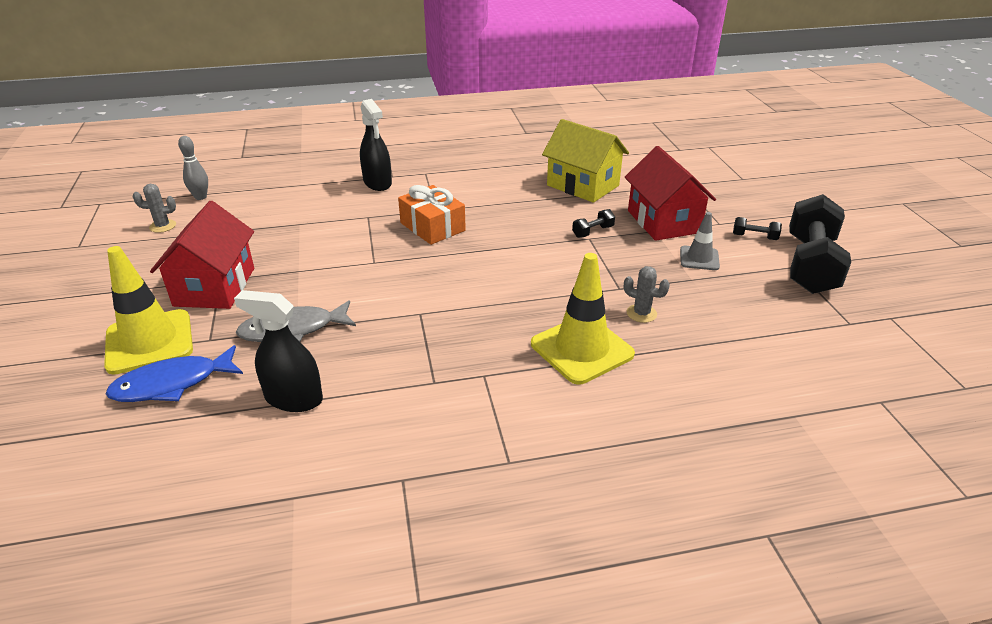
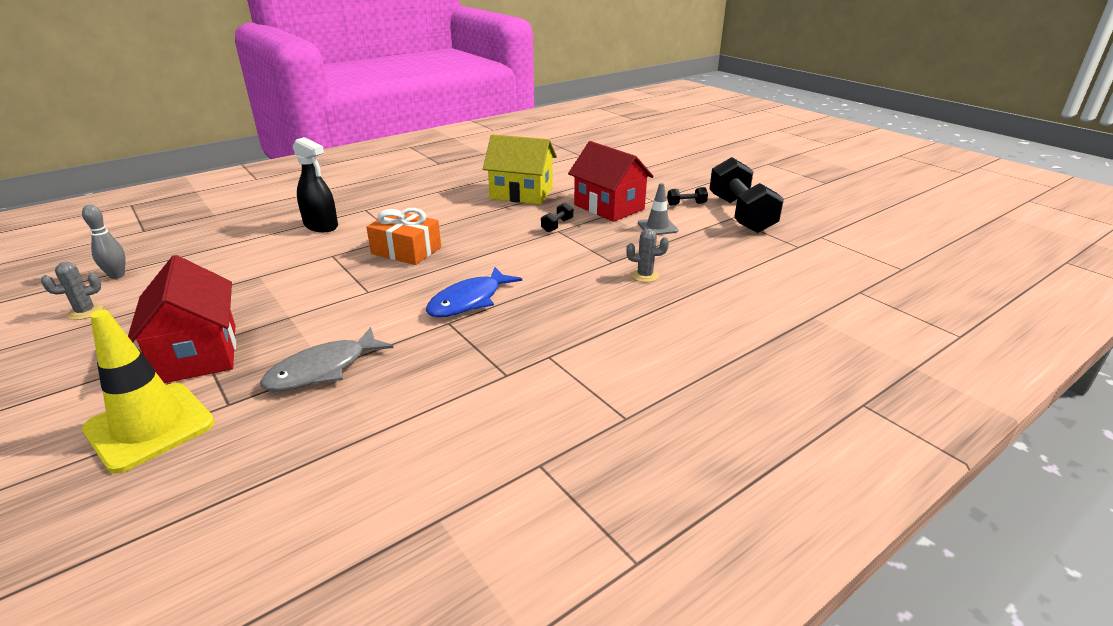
camera: 25 degrees left, 5 degrees down
blue fish [105,345,243,402] -> blue fish moved to [426,267,522,317]
black spray bottle [234,290,323,412] -> none
yellow traffic cone [531,253,635,384] -> none

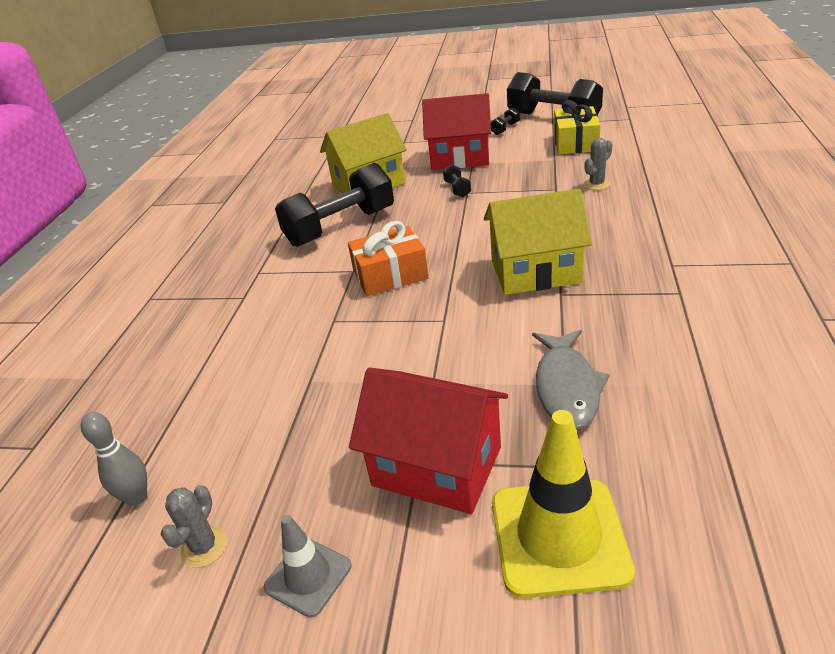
camera: 40 degrees left, 5 degrees up
black spray bottle [293,137,338,232] -> none
blue fish [426,267,522,317] -> yellow house [484,189,592,295]
grey traffic cone [638,183,678,235] -> grey traffic cone moved to [263,515,351,618]
none -> black dumbbell [275,163,394,247]
none -> yellow gift [554,100,601,154]

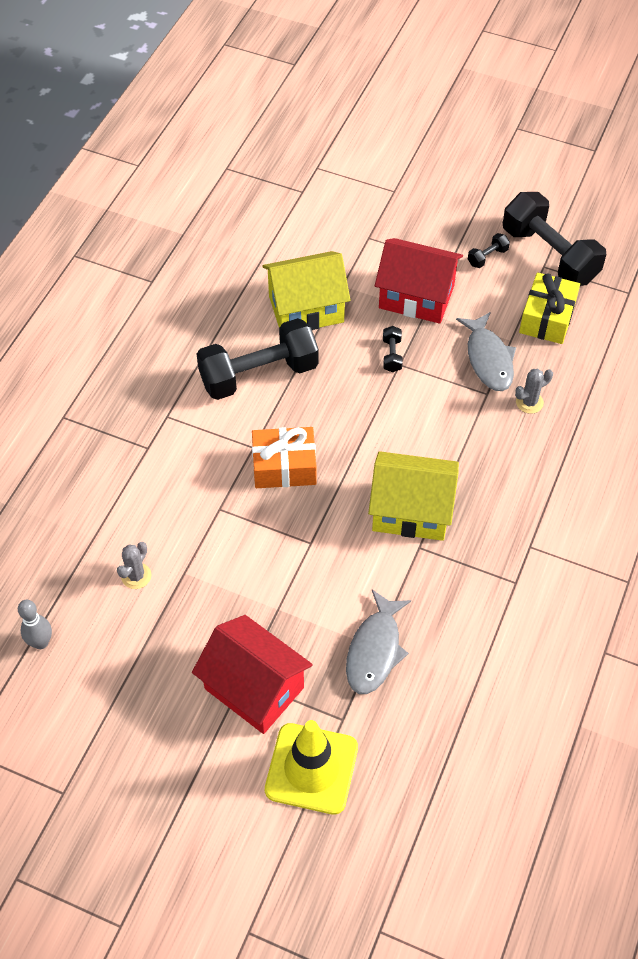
camera: 10 degrees right, 20 degrees up
grey cactus [160,485,227,568] -> grey cactus moved to [117,542,151,589]
grey traffic cone [263,515,351,618] -> none
none -> grey fish [456,312,516,391]

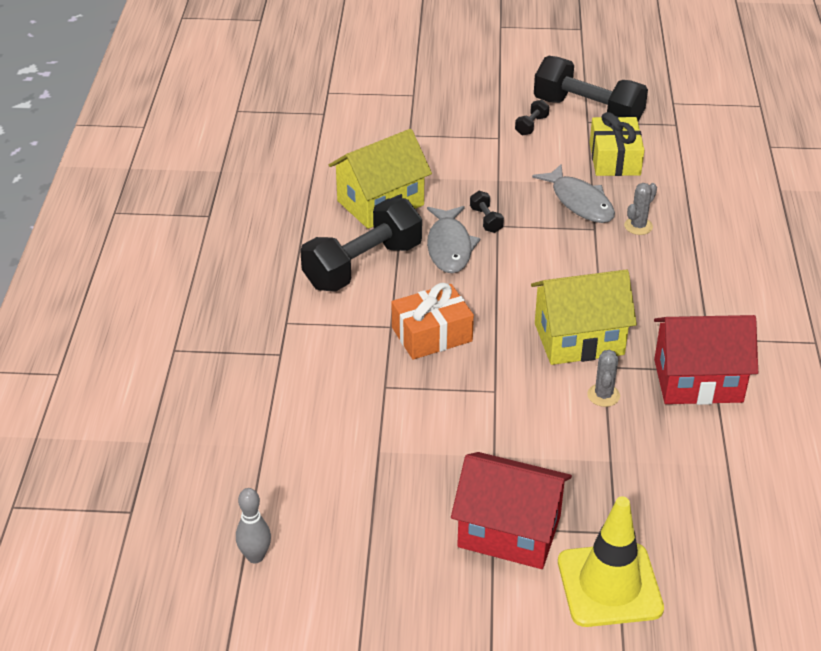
camera: 20 degrees left, 15 degrees down
grey cactus [117,542,151,589] -> grey cactus moved to [587,350,620,407]
grey fish [346,590,411,694] -> grey fish moved to [427,206,481,273]
red house [375,238,463,324] -> red house moved to [654,315,758,405]

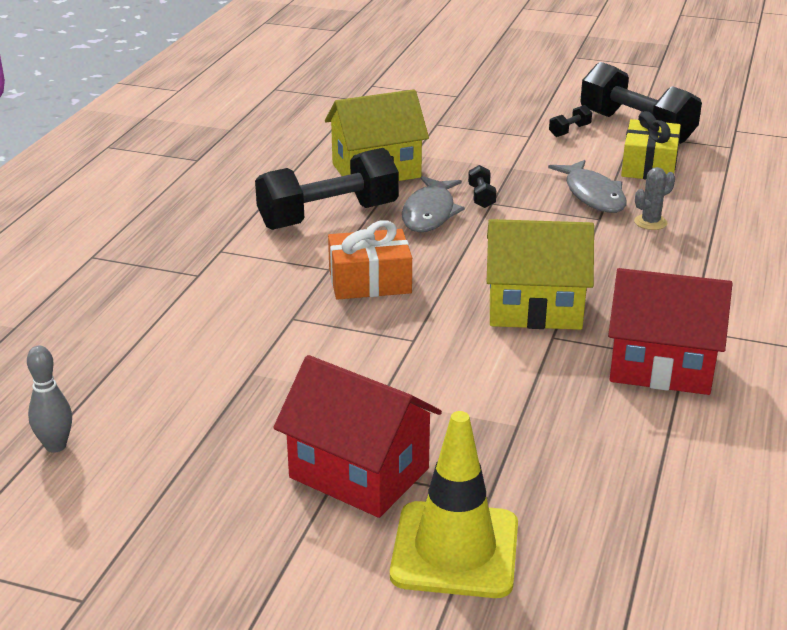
camera: 15 degrees right, 10 degrees down
grey cactus [587,350,620,407] -> none

